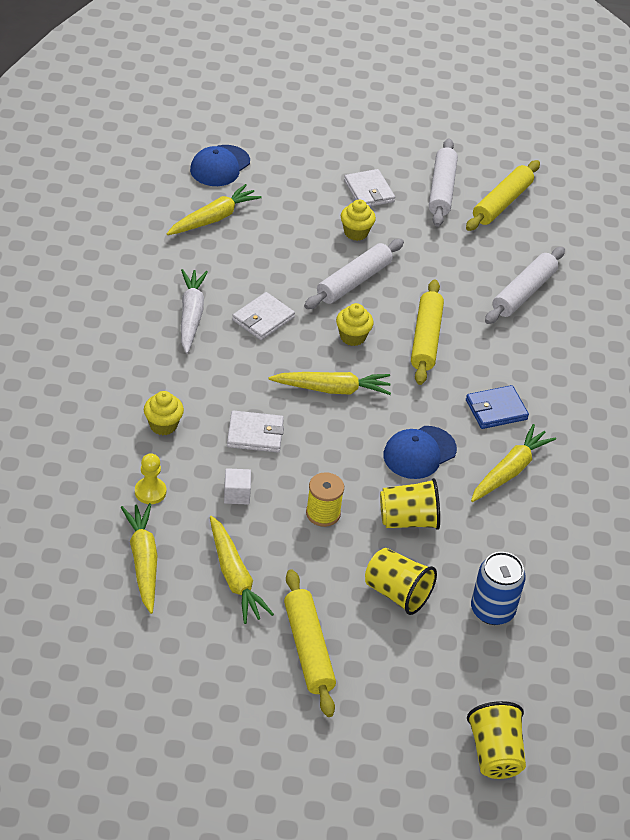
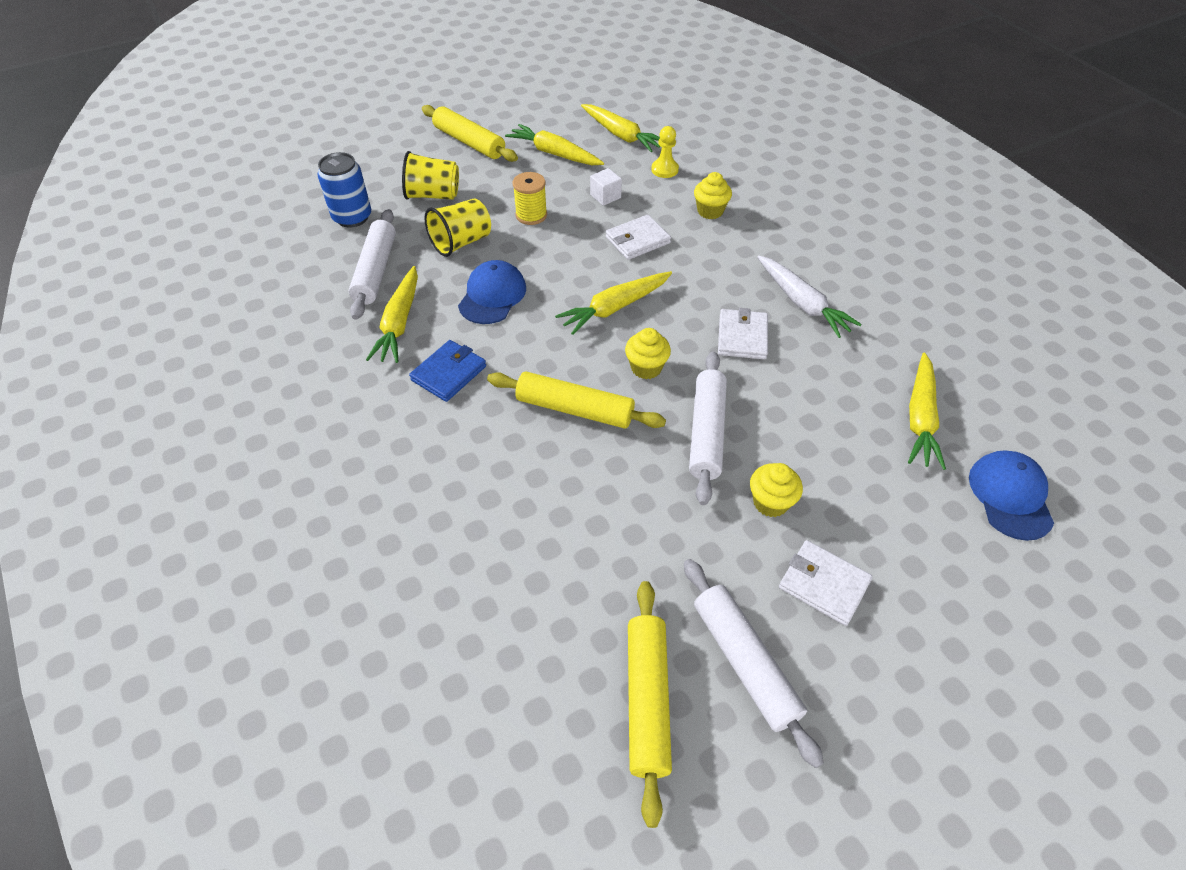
camera: 150 degrees right, 5 degrees up
yellow rolling pin [411,279,444,385] -> yellow rolling pin turned 45 degrees counterclockwise [487,371,666,429]
yellow cup [467,701,526,779] -> none
white rolling pin [485,247,565,324] -> white rolling pin moved to [349,209,396,319]

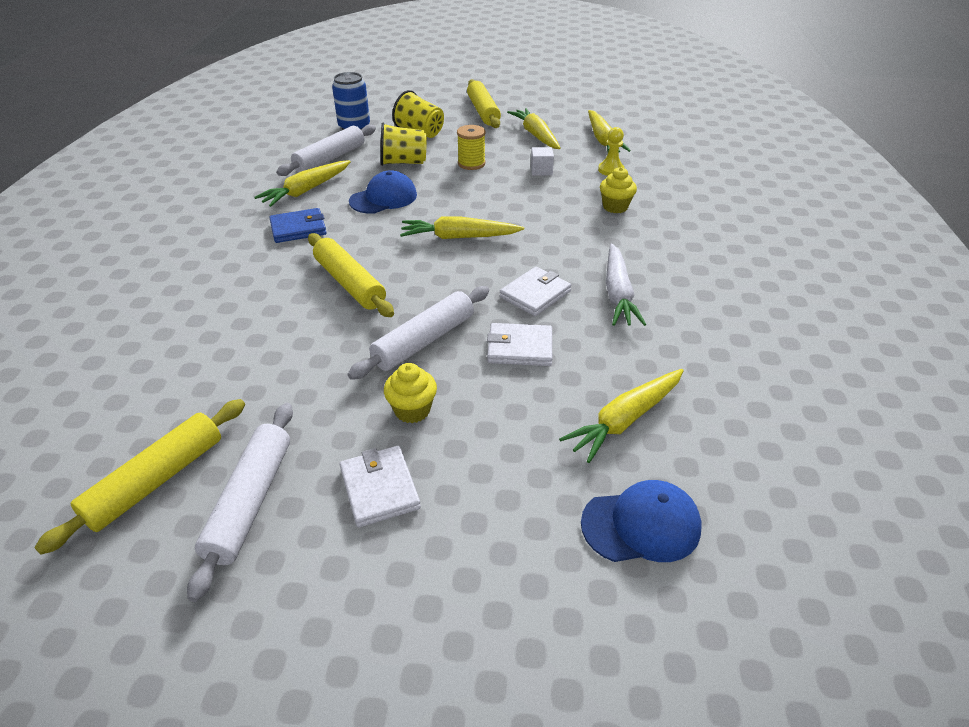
camera: 35 degrees right, 10 degrees down
white wallet [606,215,671,260] -> white wallet moved to [487,323,552,366]
yellow cupcake [625,328,671,379] -> none
blue cap [969,450,1054,541] -> blue cap turned 45 degrees clockwise [581,480,701,562]

